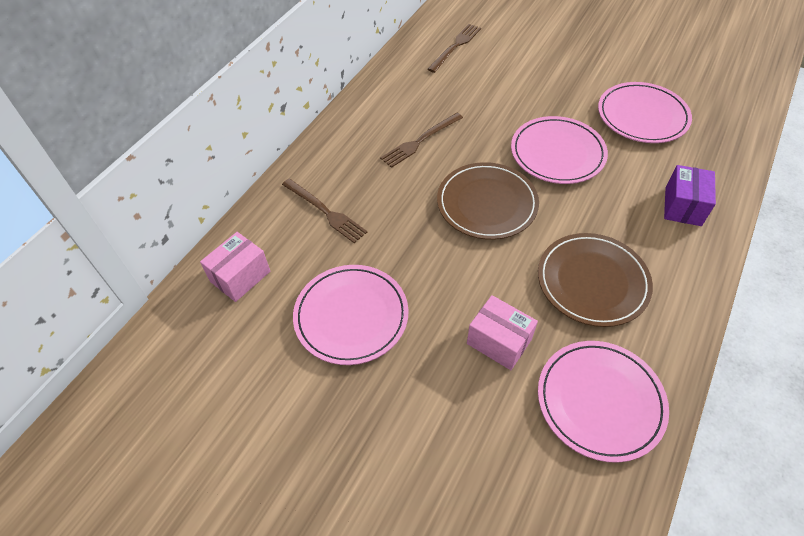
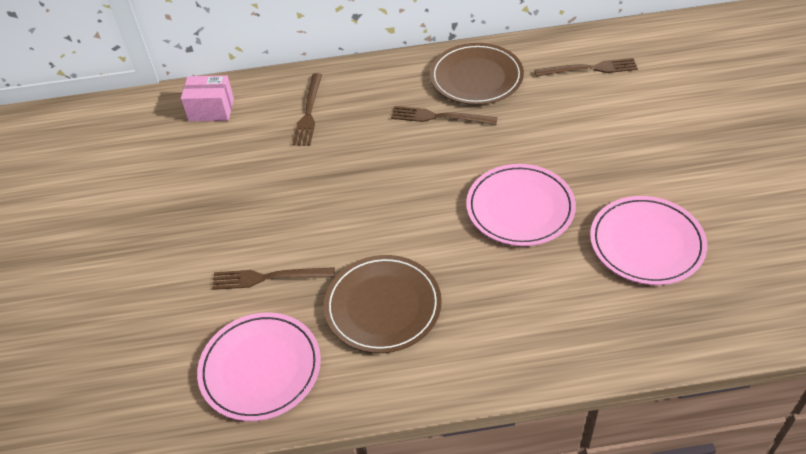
camera: 55 degrees right, 5 degrees down
pink plate [293,265,409,365] -> none
brown plate [437,162,539,240] -> brown plate moved to [430,43,524,105]
pink box [467,295,538,370] -> brown fork [212,267,335,290]
purple box [664,165,716,226] -> none

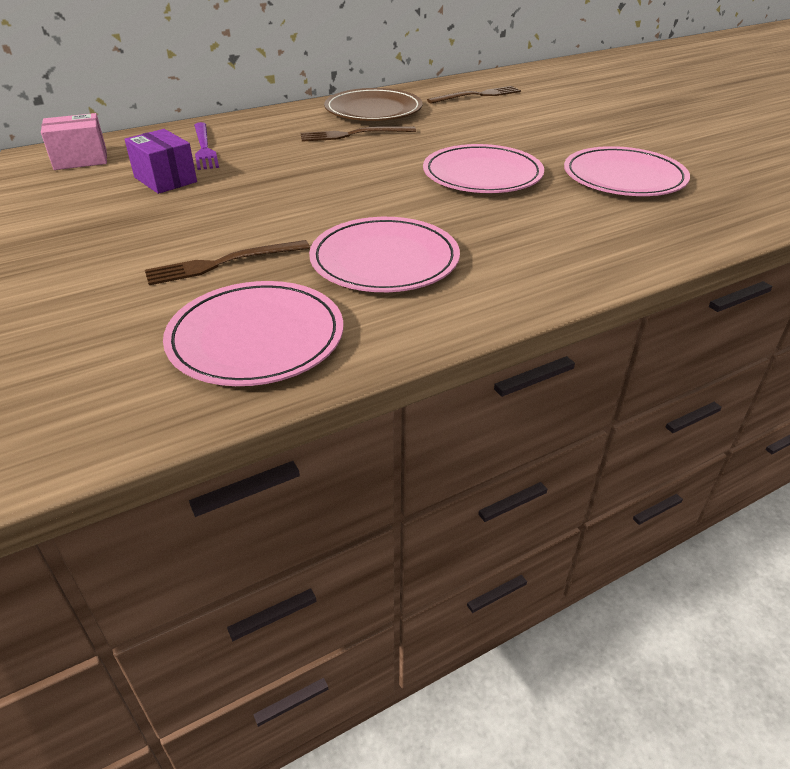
camera: 25 degrees left, 10 degrees down
brown fork [292,73,322,146] -> purple fork [194,122,219,170]
brown plate [324,255,442,353] -> pink plate [309,217,460,292]
none -> purple box [124,129,197,194]

